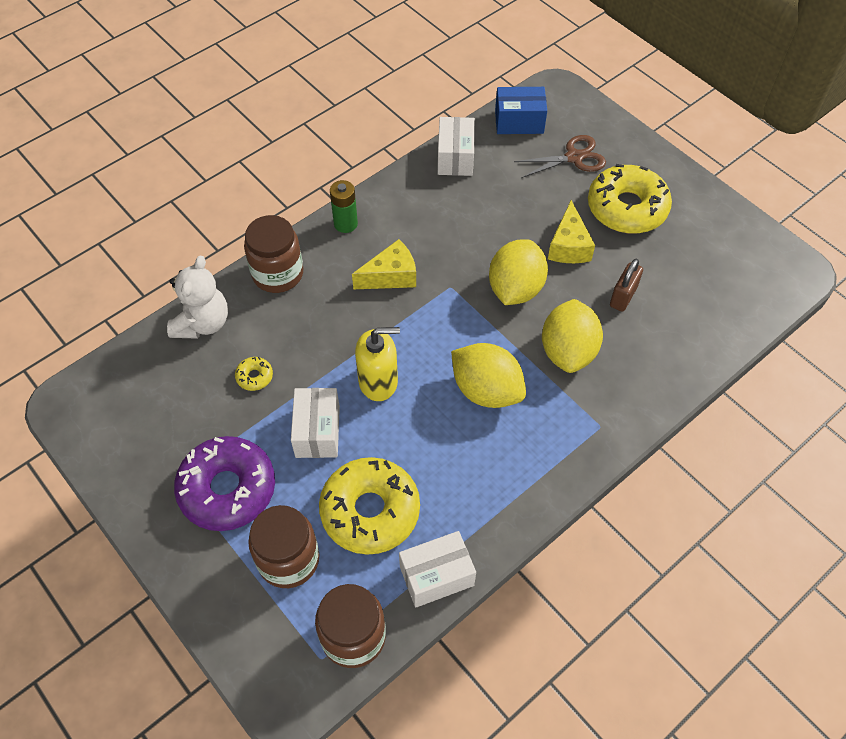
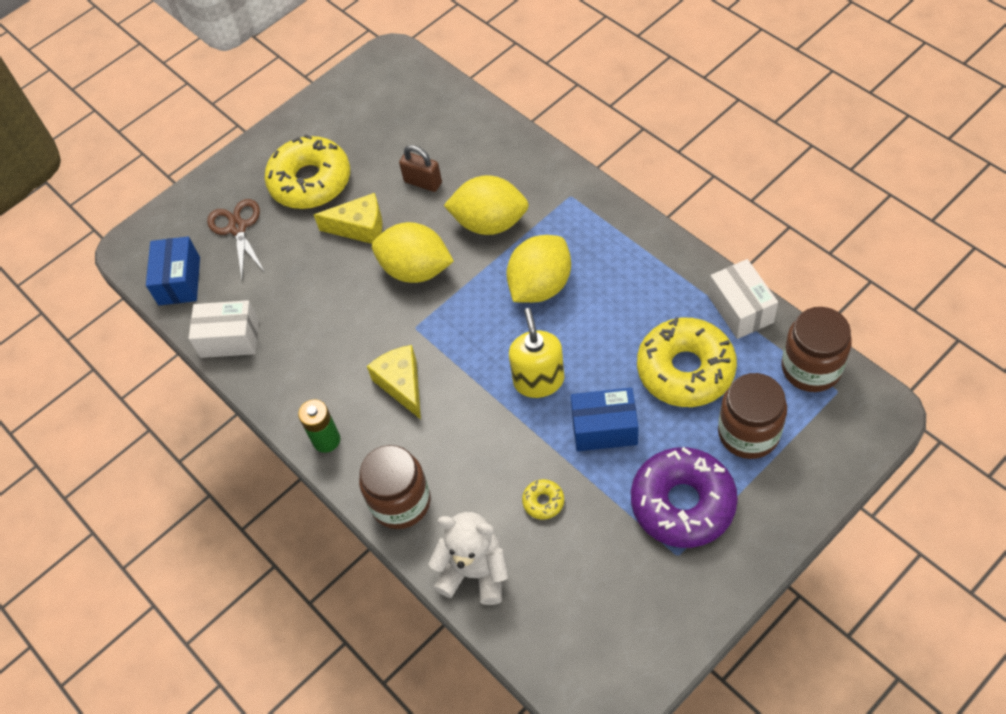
camera: 85 degrees left, 0 degrees up
white box [291,388,340,458] -> blue box [571,388,638,451]

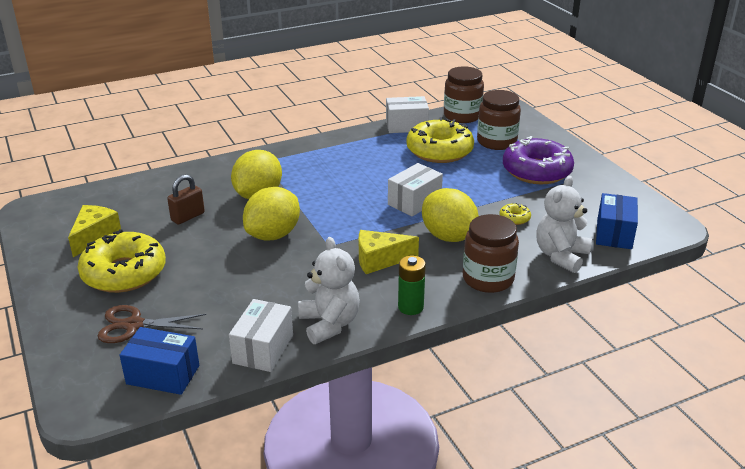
camera: 80 degrees left, 25 degrees down
yellow cheese [314,193,382,244] -> yellow cheese moved to [68,205,121,257]
yellow lemon [506,235,571,303] -> yellow lemon moved to [422,188,479,242]
yellow soap dispenser [509,308,565,398] -> white box [388,163,443,217]
blue box [571,388,638,451] -> blue box moved to [596,193,638,249]
none -> white teddy bear [298,237,360,344]

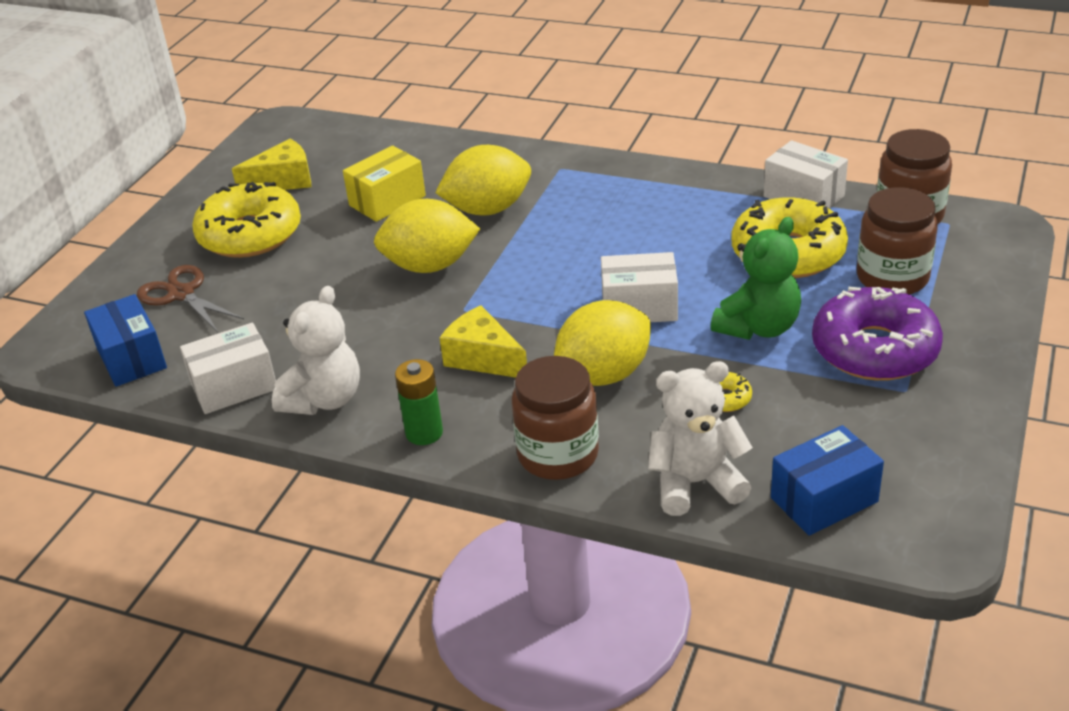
camera: 50 degrees right, 5 degrees up
brown padlock [167,174,205,225] -> yellow box [343,146,426,222]
yellow lemon [422,188,479,242] -> yellow lemon turned 45 degrees clockwise [554,300,651,386]
none -> green teddy bear [711,217,801,340]

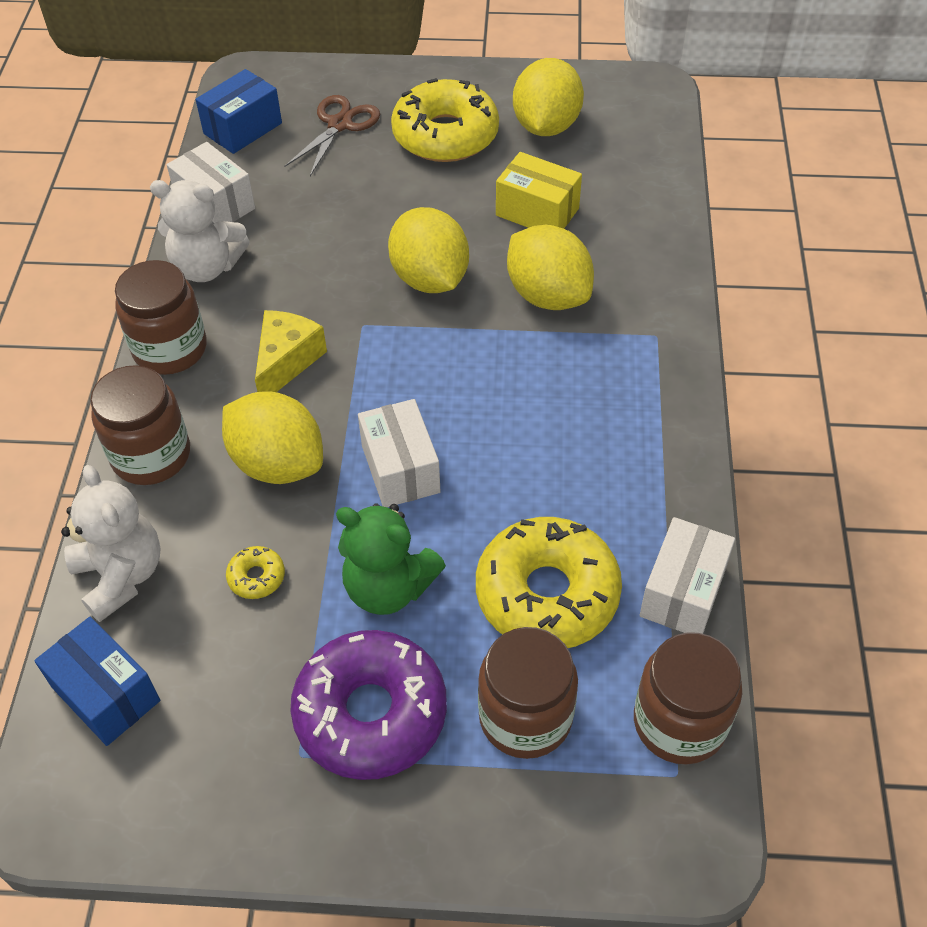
camera: 70 degrees right, 15 degrees up
yellow cheese [232,139,311,190] -> yellow lemon [513,58,584,136]
green battery [395,359,443,445] -> brown jar [115,260,207,375]

